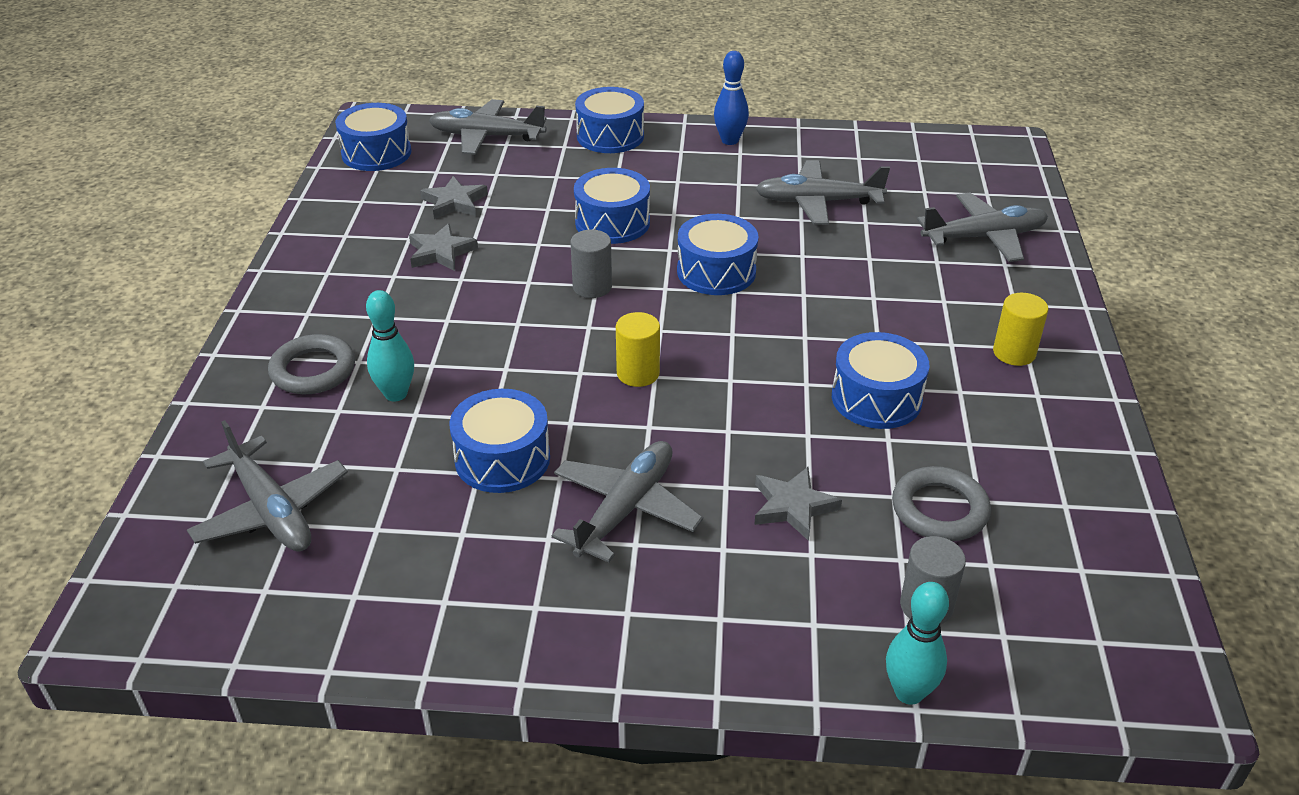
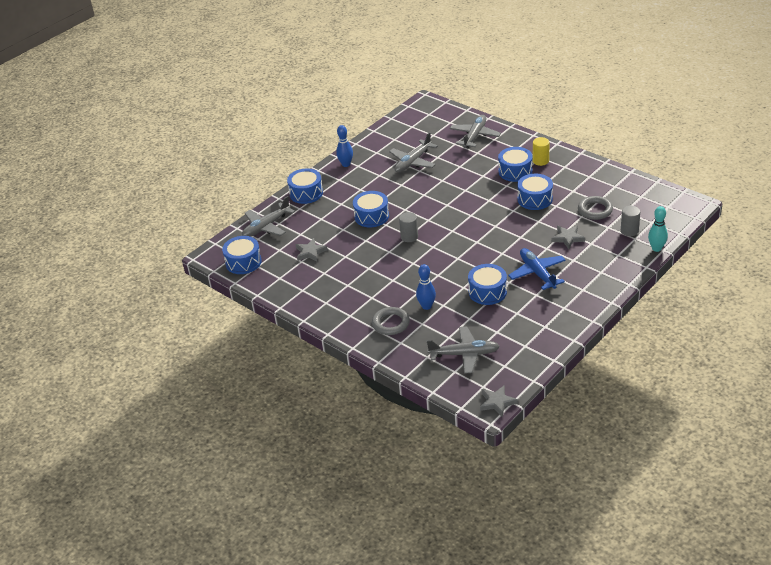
camera: 50 degrees left, 0 degrees up
turquoise bowling pin [366,290,414,402] -> blue bowling pin [416,264,436,310]
grey star [409,223,478,271] -> grey star moved to [480,385,518,417]
grey plane [552,441,703,563] -> blue plane [508,248,566,290]
yellow cylinder [616,312,660,387] -> none
blue drum [677,214,759,295] -> blue drum moved to [498,147,533,182]

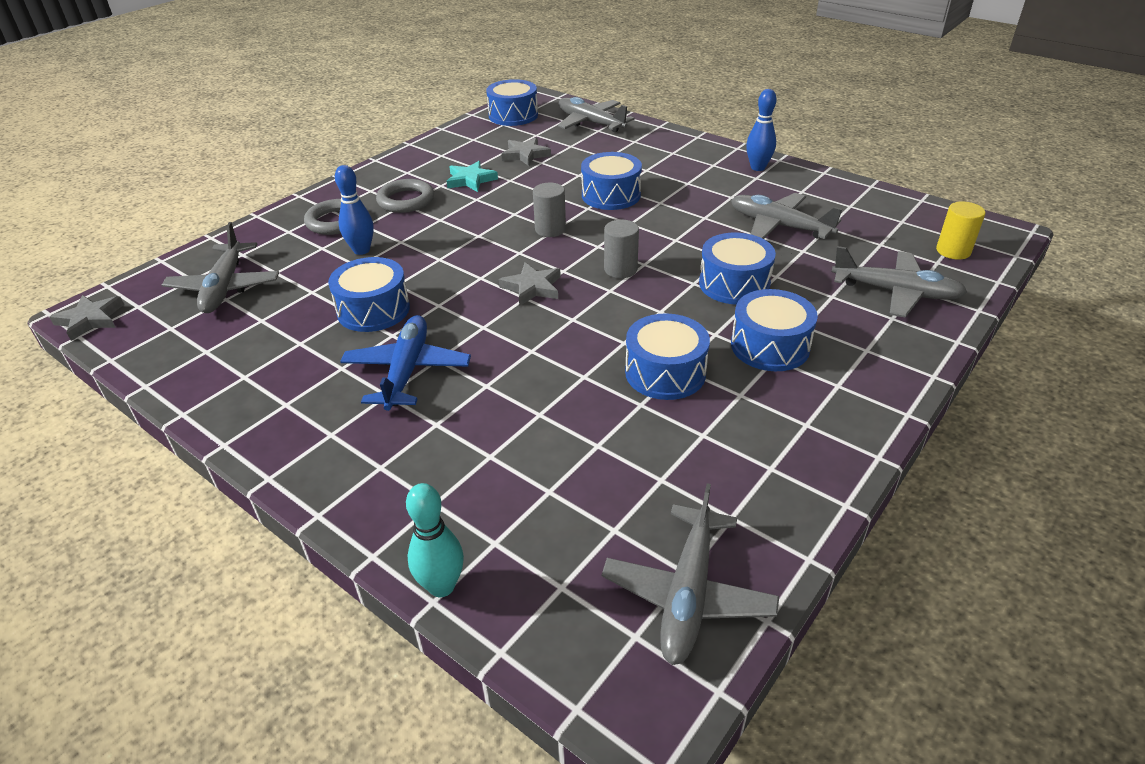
camera: 85 degrees right, 0 degrees up
blue drum [287,169,323,204] -> blue drum moved to [699,233,776,305]
blue plane [508,248,566,290] -> blue plane turned 60 degrees counterclockwise [340,315,471,411]
yellow cylinder [533,137,550,166] -> yellow cylinder moved to [936,201,985,260]
grey star [551,226,585,249] -> grey star moved to [499,262,561,306]
grey ring [578,196,613,220] -> grey ring moved to [376,179,434,213]
grey cylinder [621,206,640,236] -> grey cylinder moved to [604,220,639,278]
none -> turquoise star [447,161,498,192]
none -> grey plane [602,483,779,665]

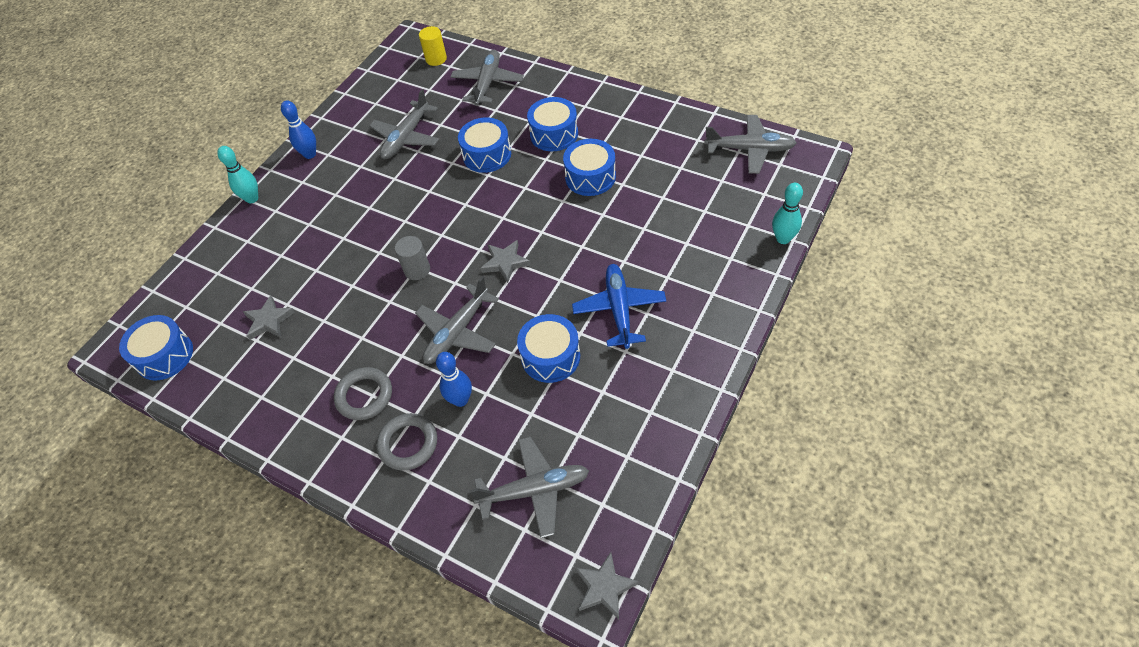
camera: 95 degrees left, 15 degrees up
blue plane [340,315,471,411] -> blue plane turned 90 degrees clockwise [572,264,666,349]
turquoise star [447,161,498,192] -> none
grey plane [557,97,635,132] -> grey plane moved to [415,276,499,364]
blue drum [581,152,642,210] -> none
grey cylinder [604,220,639,278] -> none
none -> turquoise bowling pin [217,146,258,203]

